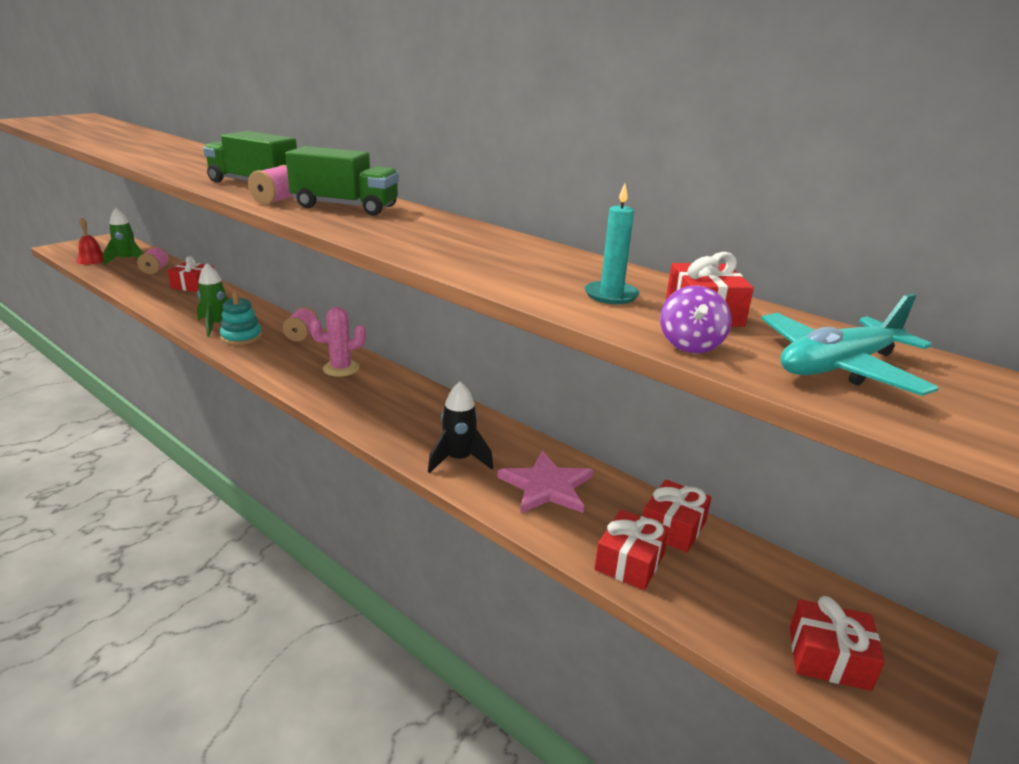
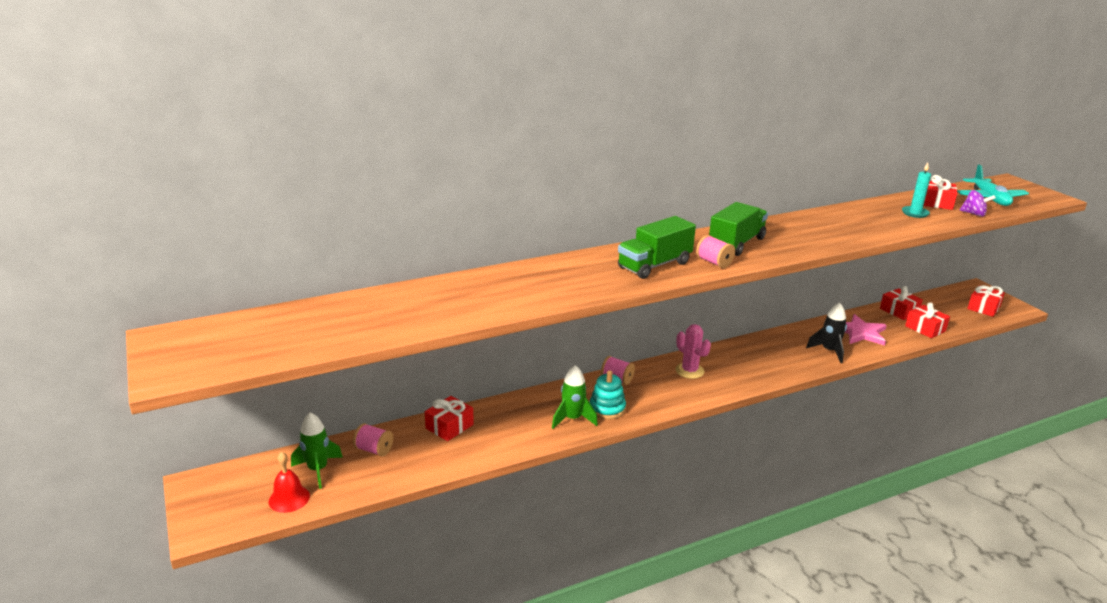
camera: 65 degrees left, 0 degrees up
pink cactus [310,307,366,377] -> pink cactus turned 45 degrees counterclockwise [675,324,711,379]

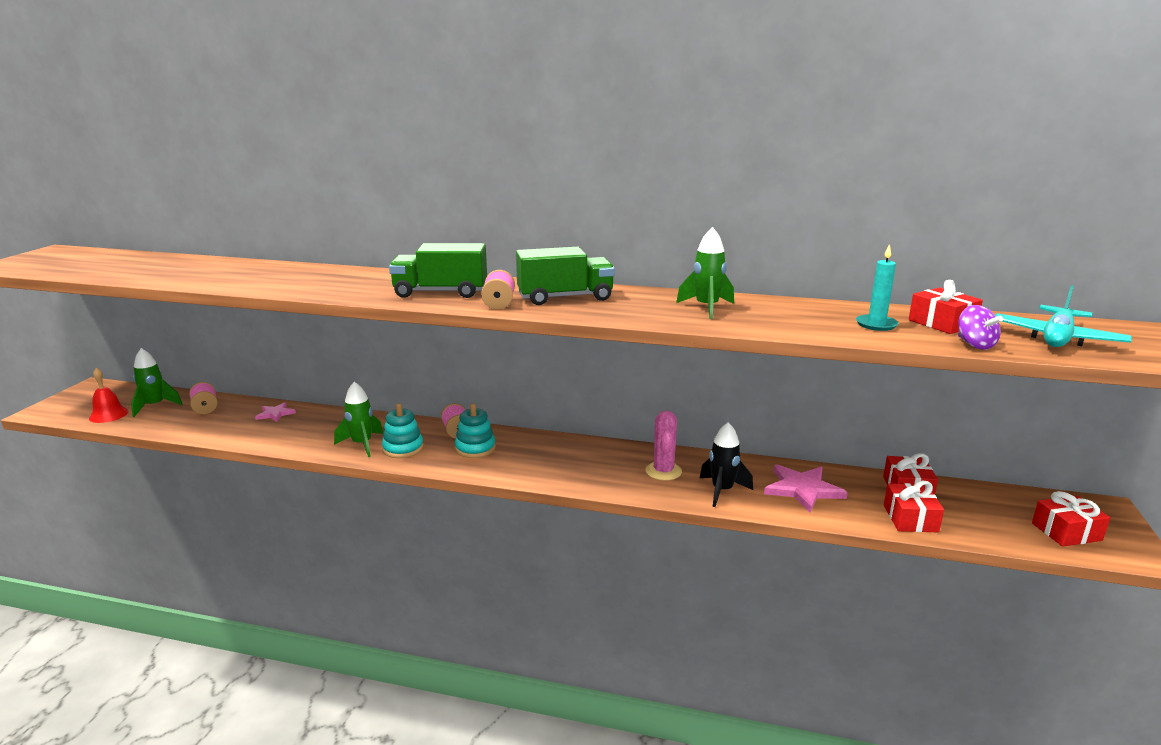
camera: 40 degrees right, 5 degrees down
red gift [425,396,474,441] -> pink star [255,402,296,422]
pink cactus [675,324,711,379] -> pink cactus moved to [645,410,682,481]
none -> turquoise stacking toy [455,403,496,458]
none -> green rocket [676,227,734,319]

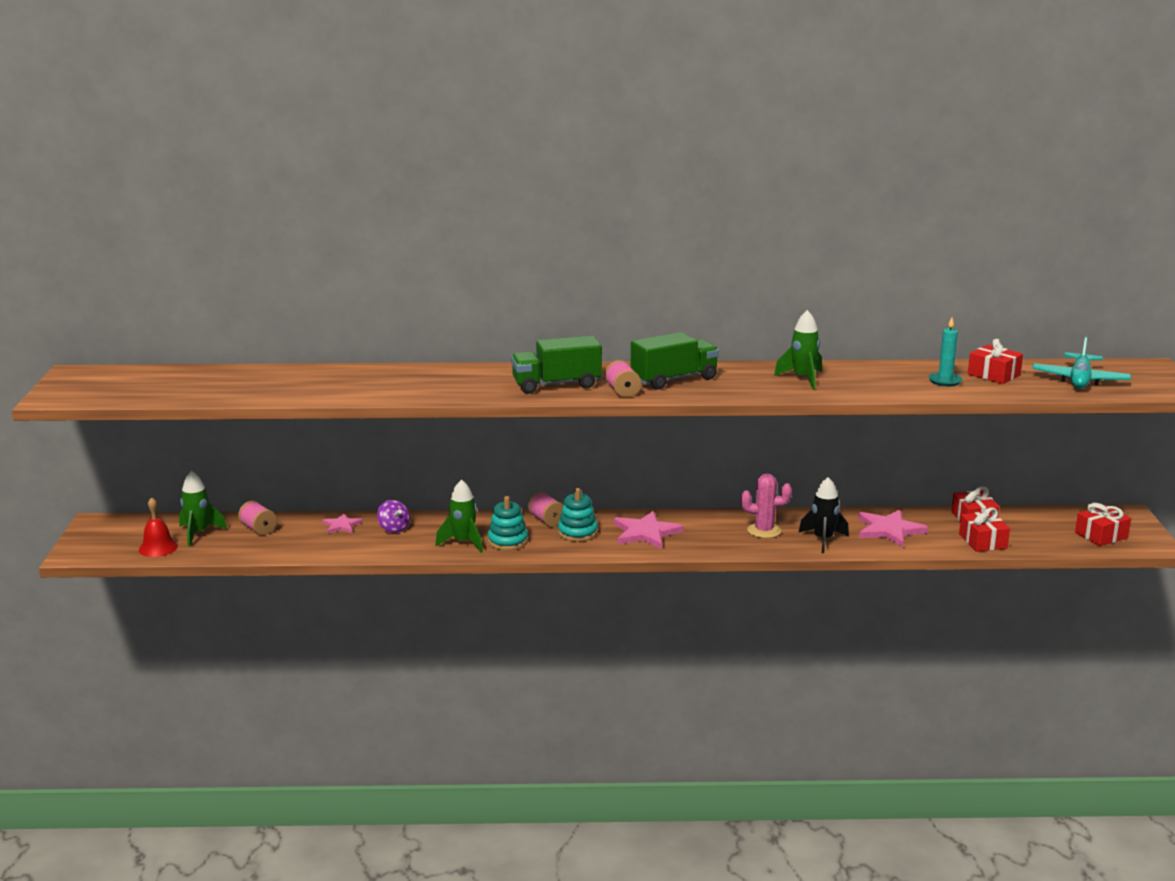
camera: 15 degrees left, 0 degrees up
pink cactus [645,410,682,481] -> pink cactus turned 75 degrees counterclockwise [741,473,792,538]
purple spinning top [958,305,1003,349] -> purple spinning top moved to [377,500,410,533]
none -> pink star [614,511,684,549]

